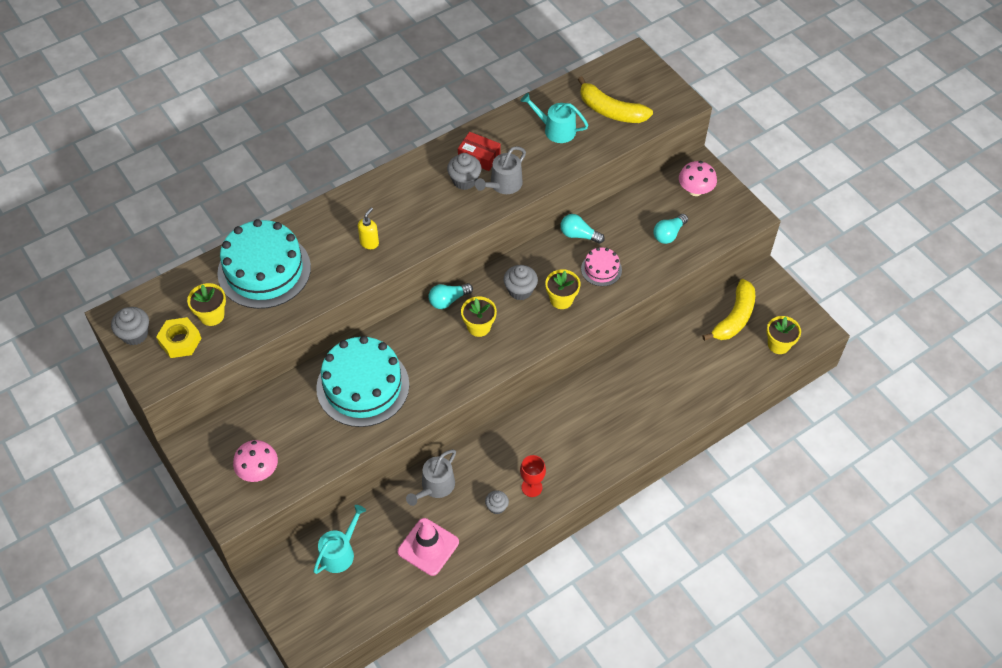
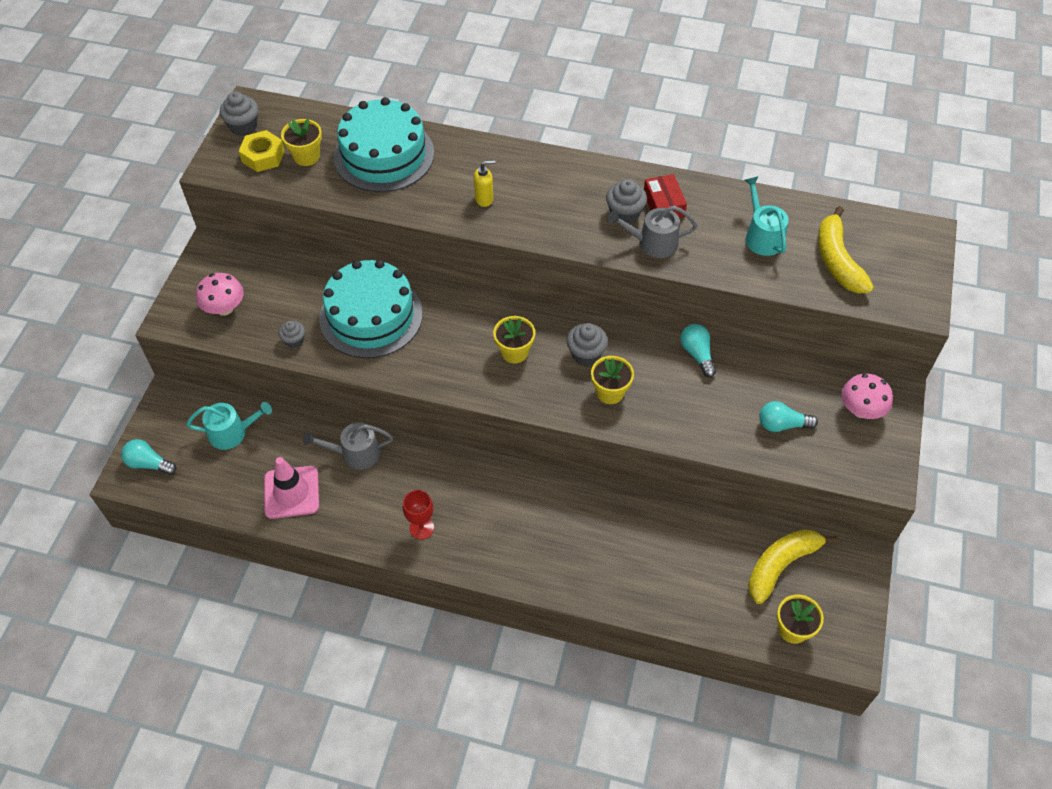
camera: 50 degrees right, 0 degrees up
turquoise light bulb [428,283,473,309] -> turquoise light bulb moved to [121,439,176,475]
grey cupcake [485,490,509,515] -> grey cupcake moved to [279,321,305,348]
pink cake [581,247,622,286] -> none
yellow banana [702,279,755,341] -> yellow banana turned 150 degrees clockwise [748,529,838,604]

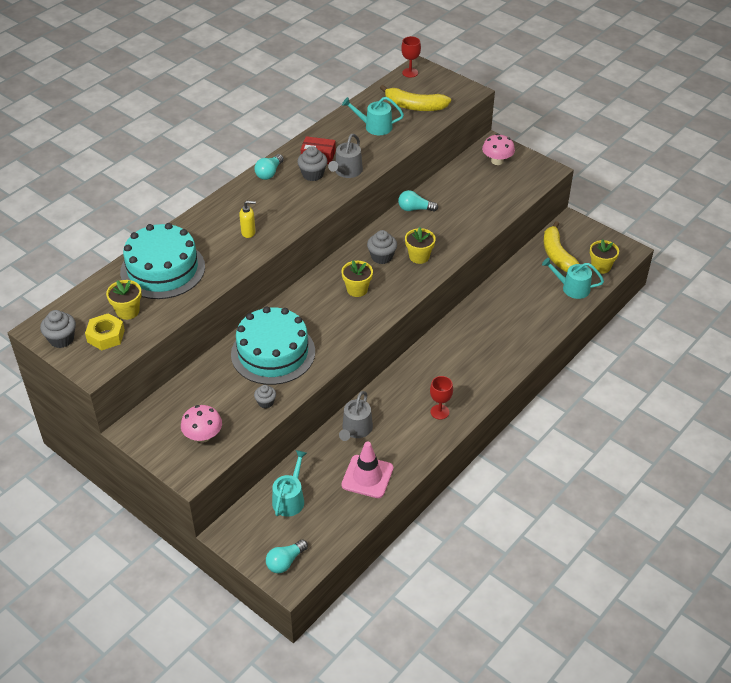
camera: 65 degrees left, 10 degrees down
yellow soap dispenser [474,160,496,207] -> yellow soap dispenser turned 75 degrees clockwise [239,201,256,238]
turquoise light bulb [759,401,818,432] -> turquoise light bulb moved to [254,154,284,180]
none -> red goblet [401,36,421,78]
none -> turquoise watering can [542,258,604,299]

